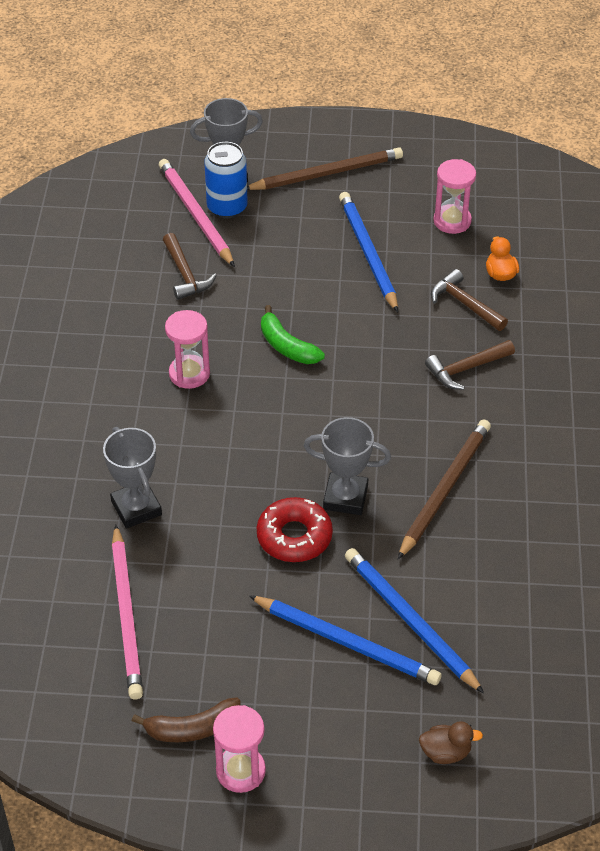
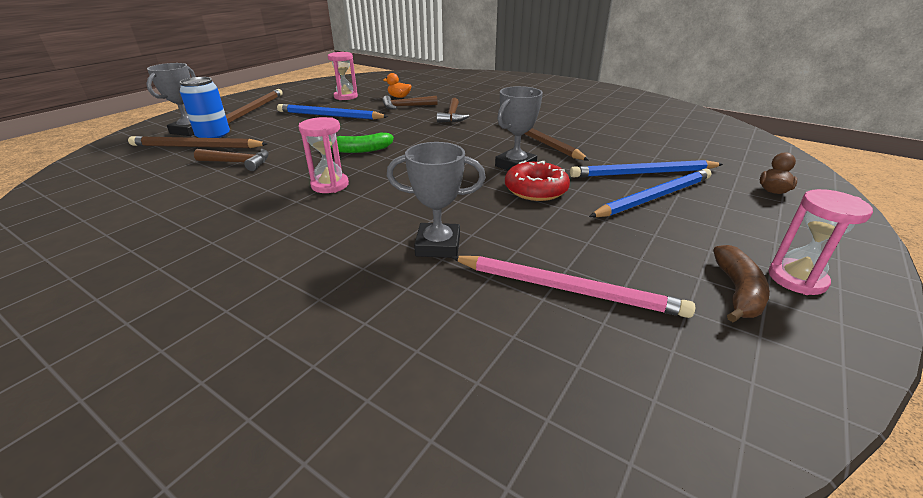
camera: 60 degrees left, 15 degrees down
pink pencil [159,159,235,267] -> brown pencil [128,136,268,148]

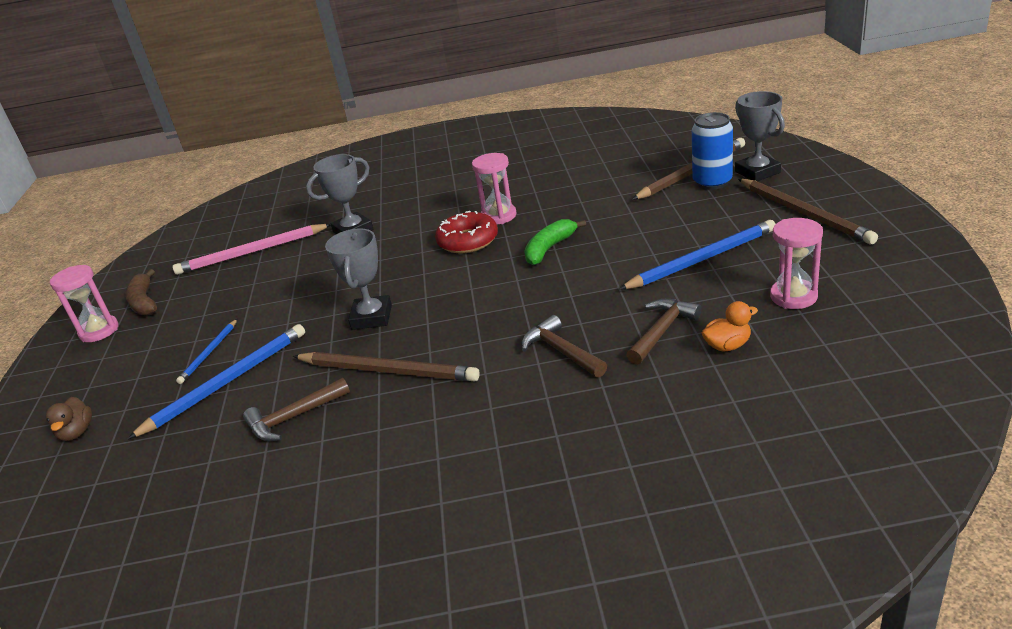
camera: 145 degrees right, 0 degrees up
brown hammer [194,149,269,171] -> brown hammer moved to [243,378,350,441]
red donut [505,161,570,201] -> red donut moved to [435,211,498,253]
blue pencil [589,169,711,217] -> blue pencil [176,319,237,384], size x0.54

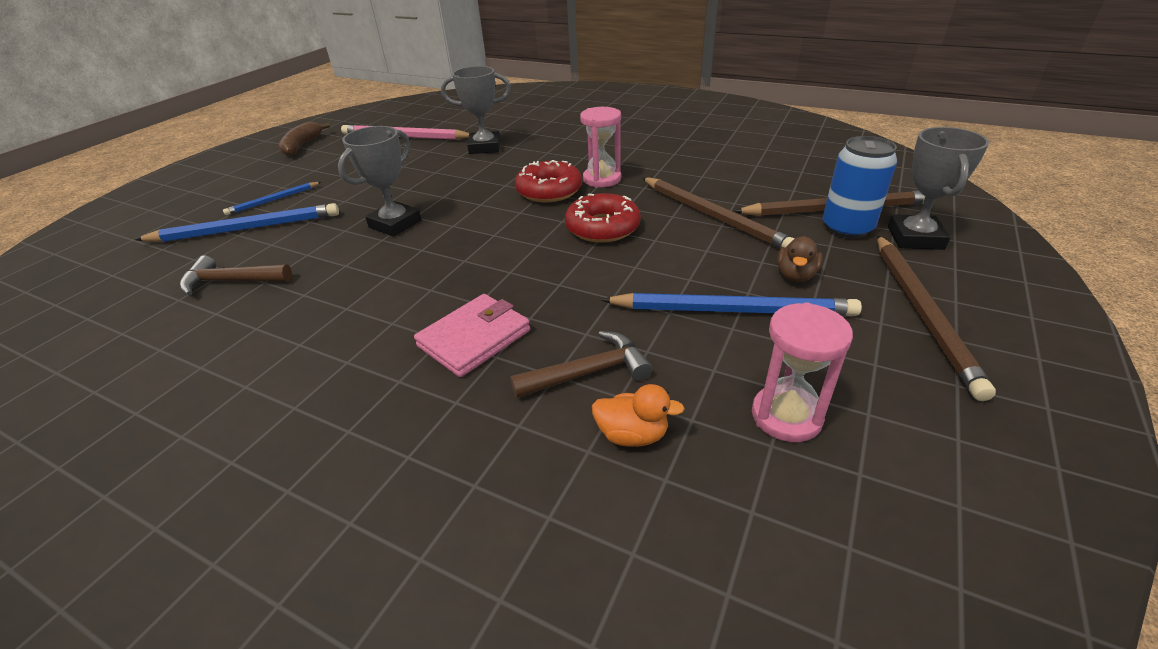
camera: 30 degrees right, 5 degrees up
brown duck [46,397,92,441] -> brown duck moved to [777,236,823,282]
pink hourglass [50,265,119,342] -> none
brown pencil [293,352,480,382] -> brown pencil moved to [642,177,794,249]
brown hammer [521,315,607,378] -> pink wallet [414,294,530,377]
green banana [524,219,586,265] -> red donut [565,193,641,243]

